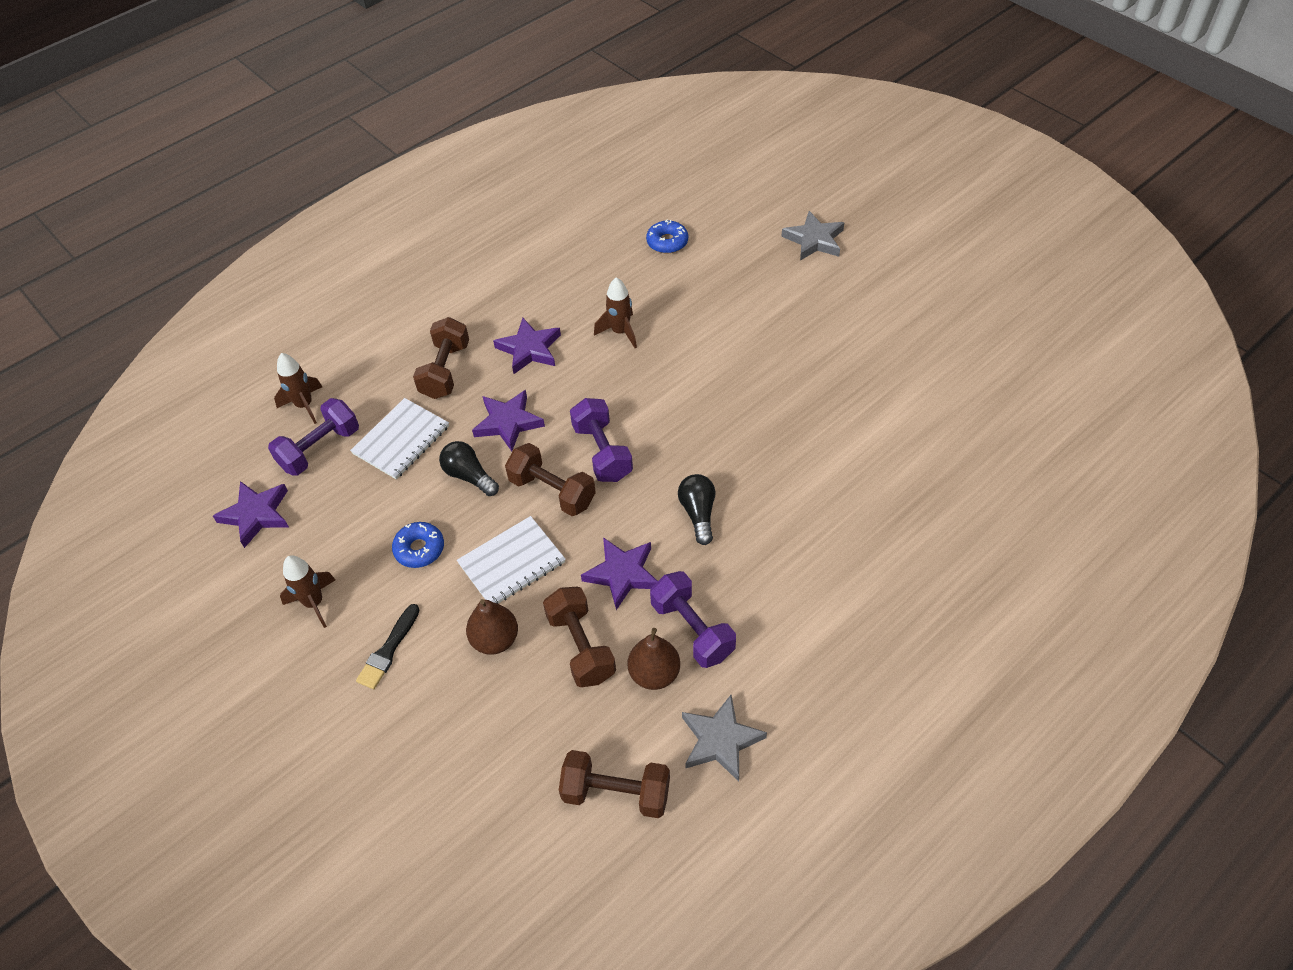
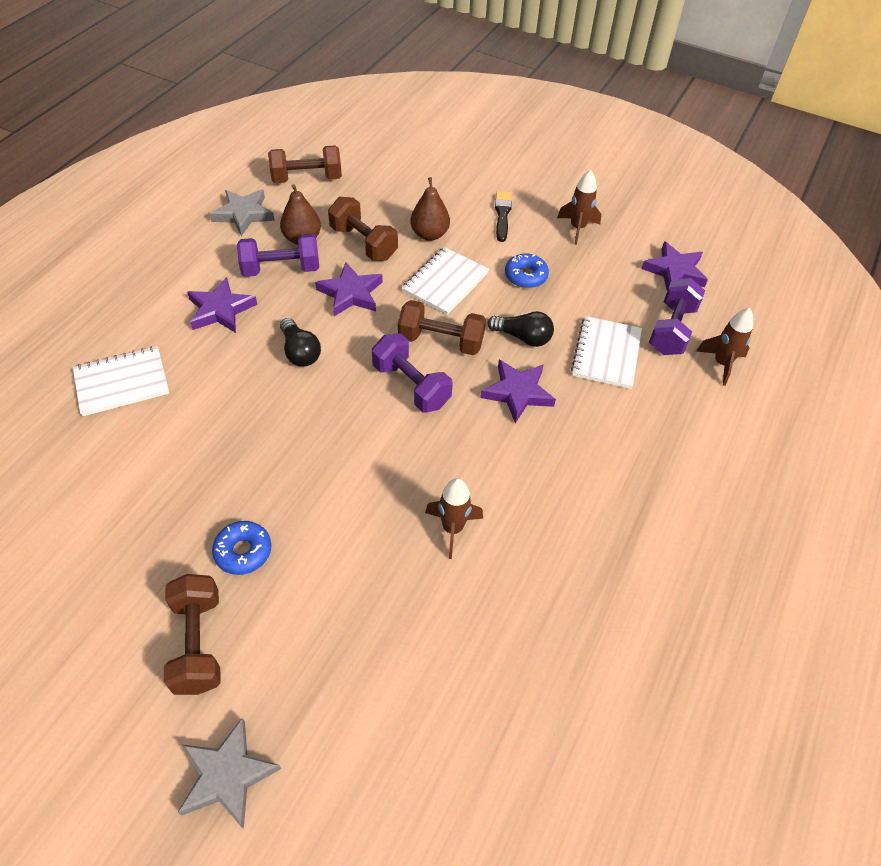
camera: 155 degrees right, 0 degrees up
brown dumbbell [413,317,469,399] -> brown dumbbell moved to [164,574,221,695]
purple star [493,318,561,374] -> purple star moved to [187,277,257,333]
blue donut [646,220,688,253] -> blue donut moved to [212,521,271,575]
purple dumbbell [650,571,736,668] -> purple dumbbell turned 45 degrees counterclockwise [237,234,319,277]
none -> white notebook [73,346,169,416]

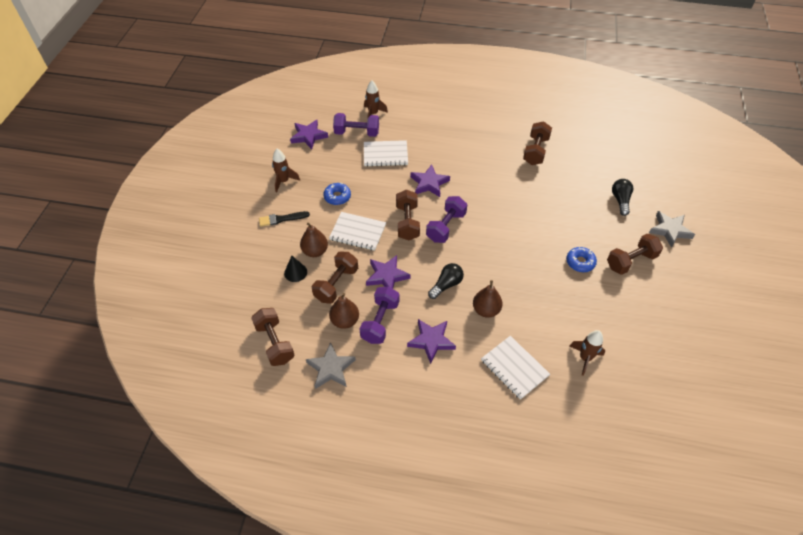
camera: 105 degrees left, 0 degrees up
purple dumbbell [237,234,319,277] -> purple dumbbell turned 45 degrees clockwise [360,287,399,344]
brown rocket [425,478,483,559] -> brown rocket moved to [570,330,605,376]
black light bulb [487,311,554,347] -> black light bulb moved to [612,179,633,216]
none -> black cone [284,256,307,282]
none -> brown pear [473,280,503,318]
none -> brown dumbbell [523,121,552,165]

